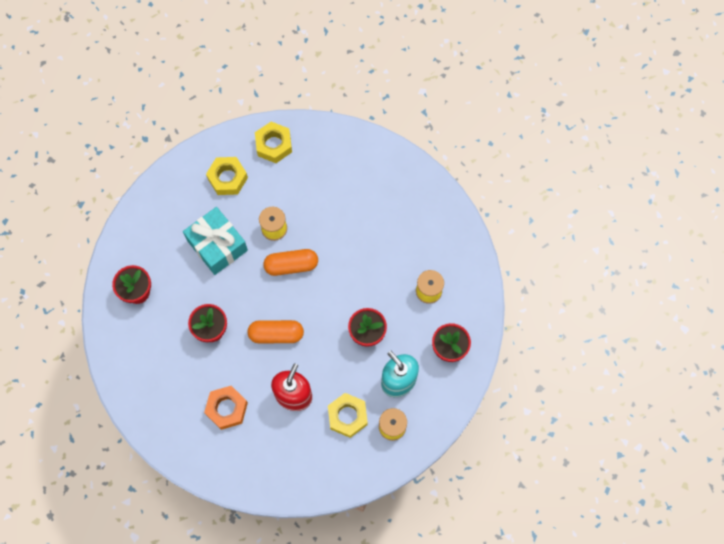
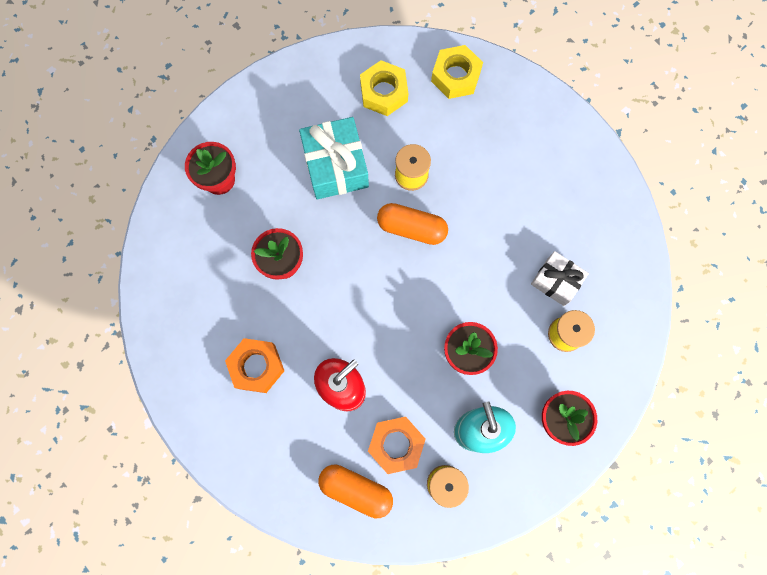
camera: 25 degrees right, 5 degrees up
orange capsule [248,320,304,343] -> orange capsule moved to [318,465,393,518]
yellow nut [328,393,368,438] -> orange nut [368,417,426,474]
none -> white gift [531,251,589,306]

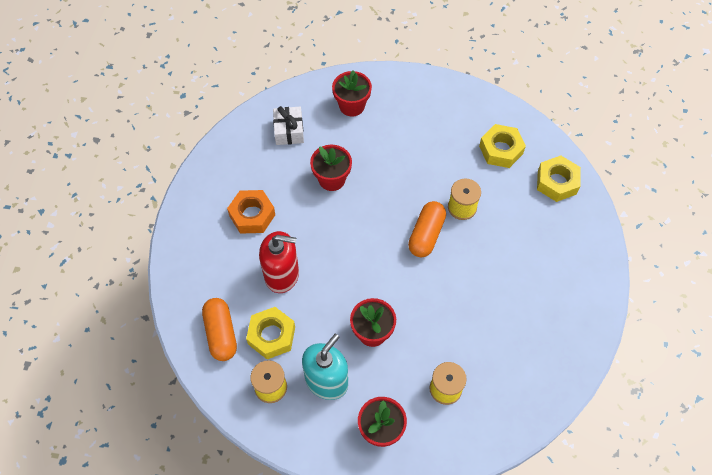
camera: 50 degrees right, 15 degrees down
turquoise gift [299,117,369,199] -> none
orange nut [368,417,426,474] -> yellow nut [246,307,295,359]
orange capsule [377,203,448,245] -> orange capsule turned 45 degrees clockwise [408,201,446,257]
white gift [531,251,589,306] -> white gift moved to [273,106,304,145]

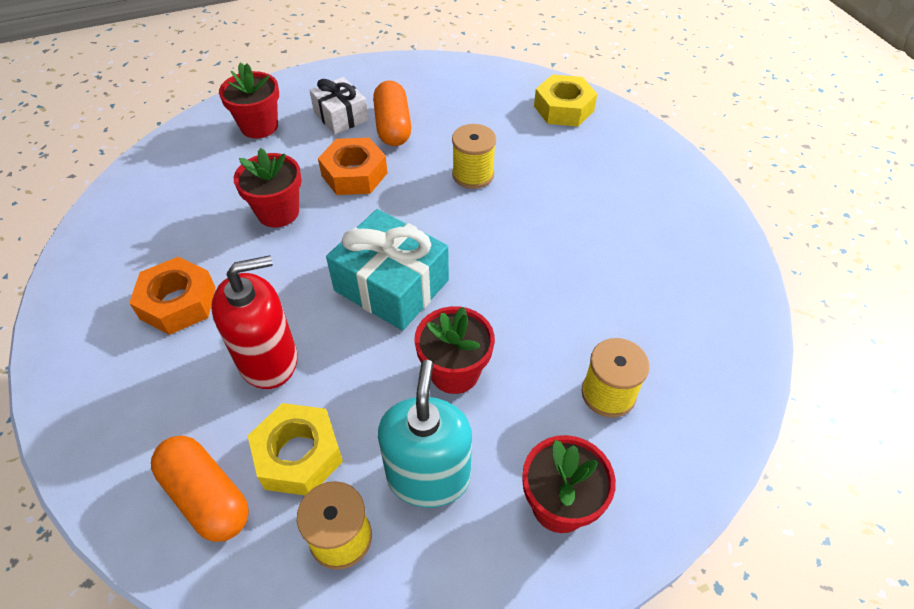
camera: 30 degrees left, 10 degrees down
white gift [273,106,304,145] -> white gift moved to [309,77,368,134]
orange capsule [408,201,446,257] -> orange capsule moved to [373,80,411,146]
yellow nut [479,124,526,168] -> none
none -> orange nut [318,138,387,195]
none -> turquoise gift [326,209,449,331]

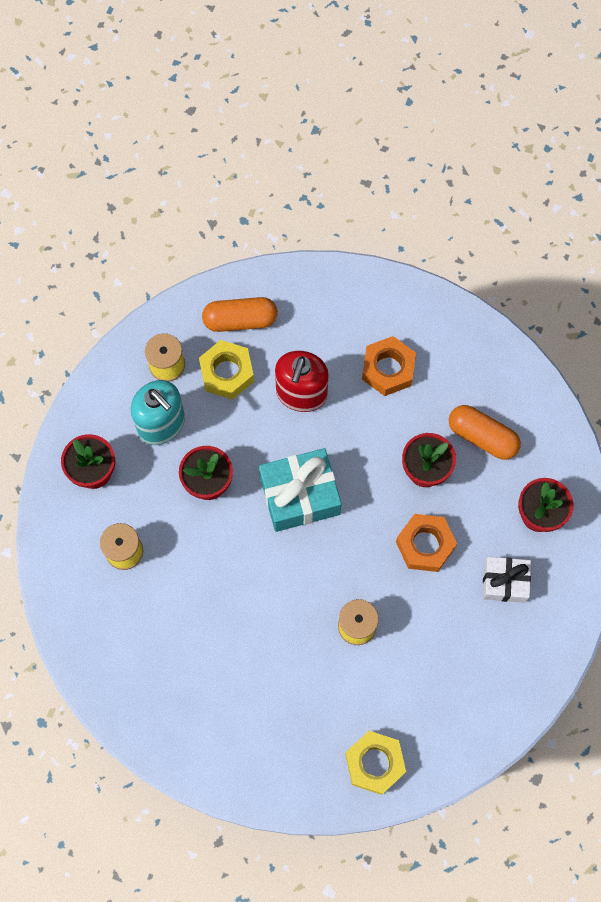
camera: 130 degrees right, 20 degrees up
orange capsule [373,80,411,146] -> orange capsule moved to [449,405,521,460]

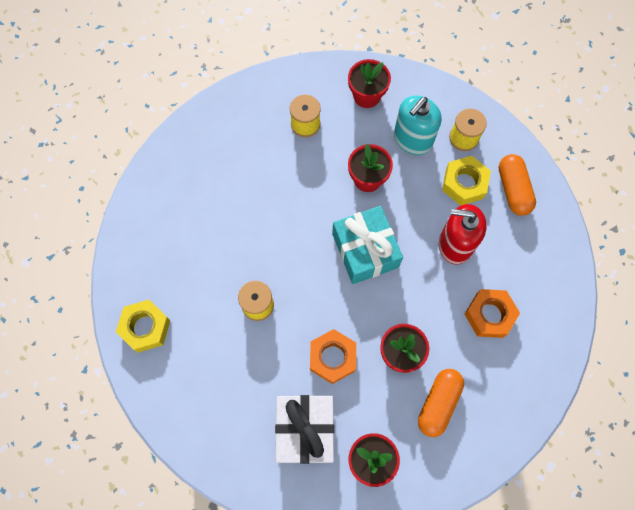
camera: 85 degrees right, 0 degrees up
white gift [483,557,531,603] -> white gift [275,395,334,464], size x1.60

